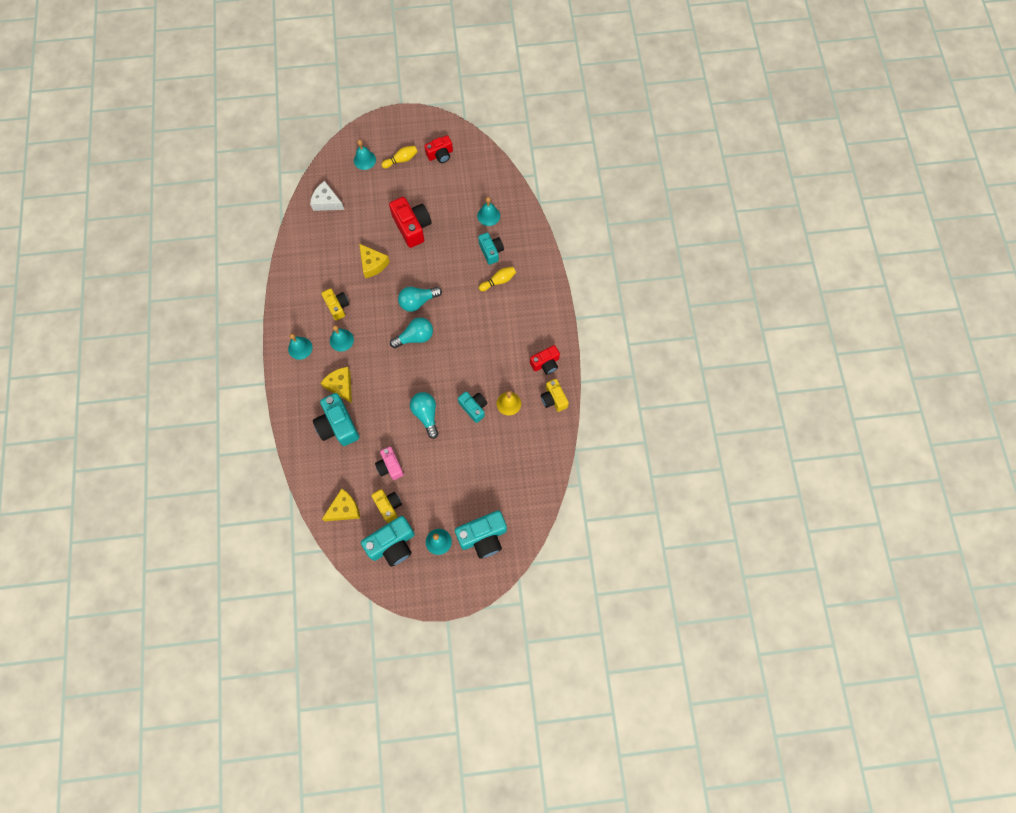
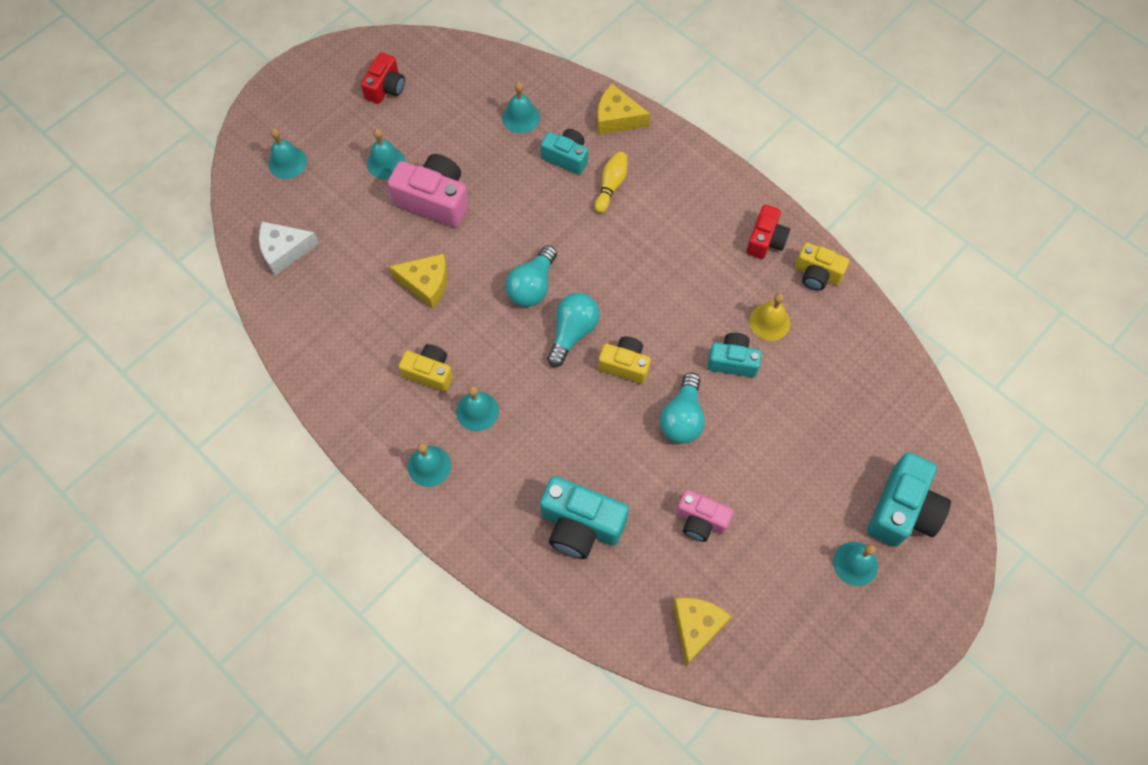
camera: 40 degrees left, 5 degrees down
yellow cheese [321,367,352,403] -> yellow cheese moved to [597,84,650,135]
turquoise camera [361,516,415,567] -> none
yellow camera [371,489,402,523] -> yellow camera moved to [598,336,651,384]
yellow bowling pin [381,146,418,168] -> none
red camera [389,197,432,248] -> pink camera [388,154,469,227]
turquoise light bulb [410,392,438,439] -> turquoise light bulb turned 105 degrees counterclockwise [660,372,705,444]
none -> turquoise bell [367,128,405,179]

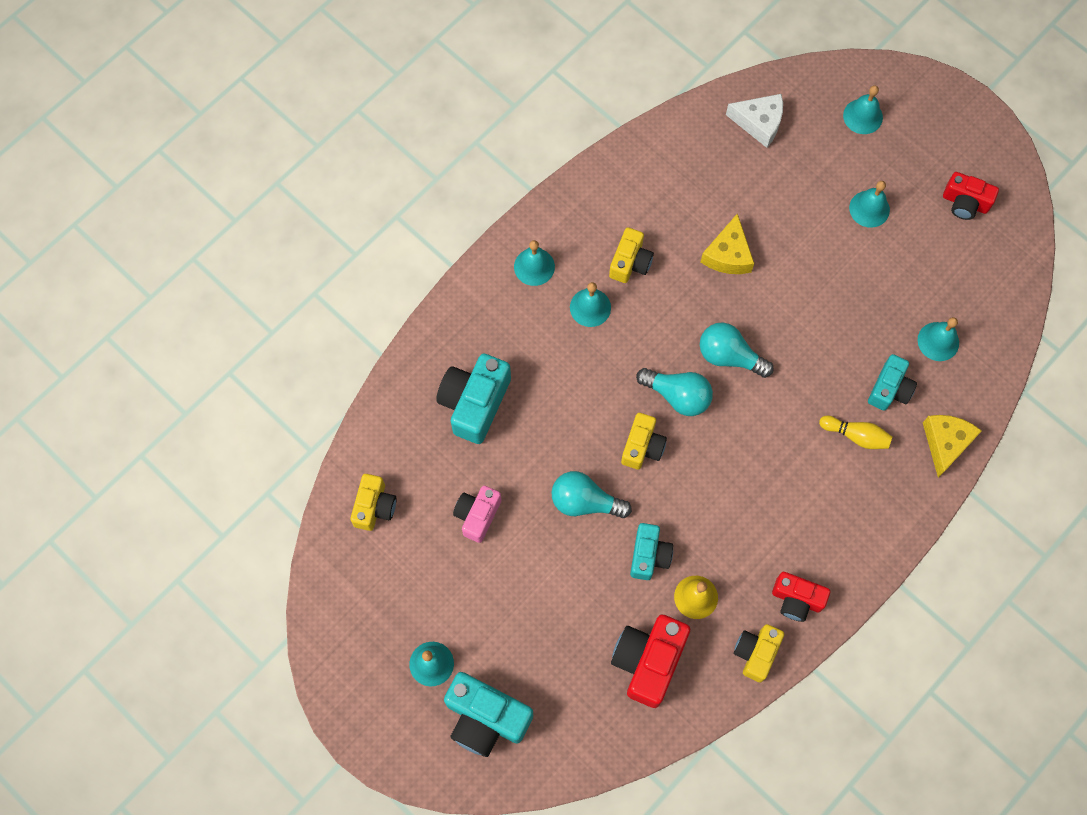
camera: 90 degrees right, 5 degrees up
white cheese [259,222,319,276] -> white cheese turned 120 degrees clockwise [726,94,783,148]
pink camera [388,154,469,227] -> none
yellow cheese [673,598,732,666] -> yellow camera [350,474,397,531]
none -> red camera [611,614,690,708]

